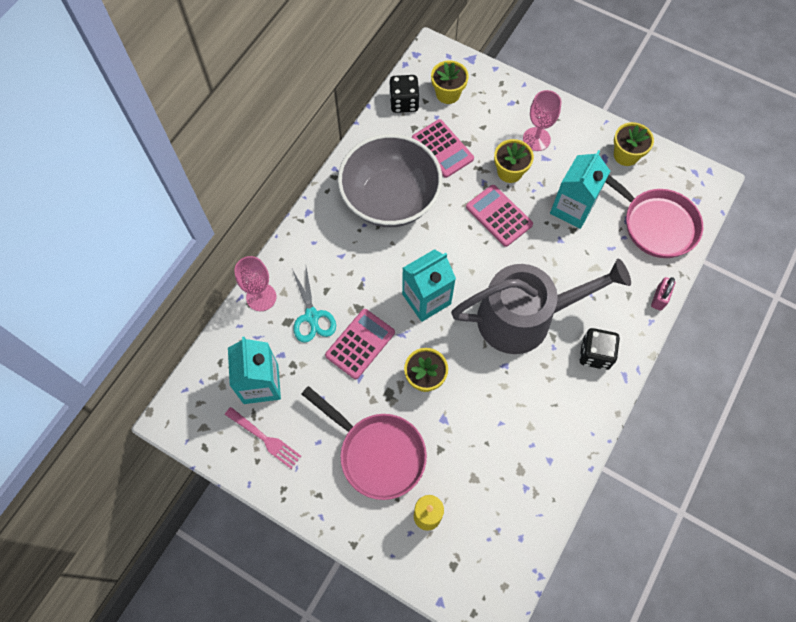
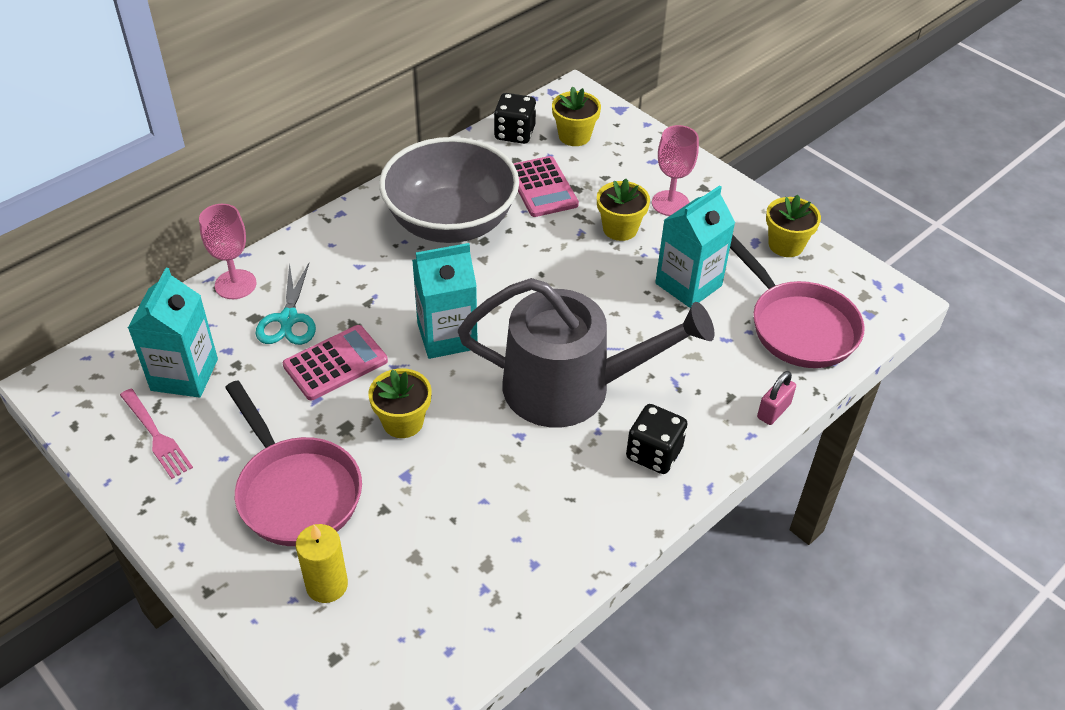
camera: 15 degrees right, 20 degrees down
pink calculator [466,185,533,247] -> none

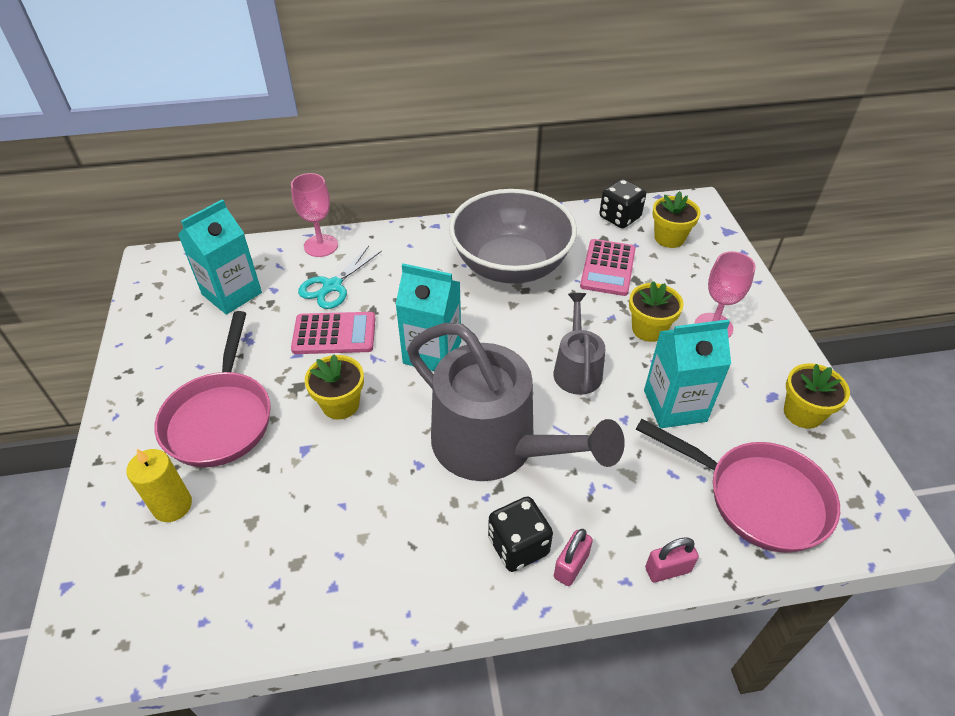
camera: 35 degrees right, 0 degrees up
pink fork [120,389,193,479] -> none
pink pan [730,235,865,368] -> pink pan turned 60 degrees counterclockwise [636,419,840,553]
none -> grey watering can [553,293,605,395]
none -> pink padlock [554,529,593,586]

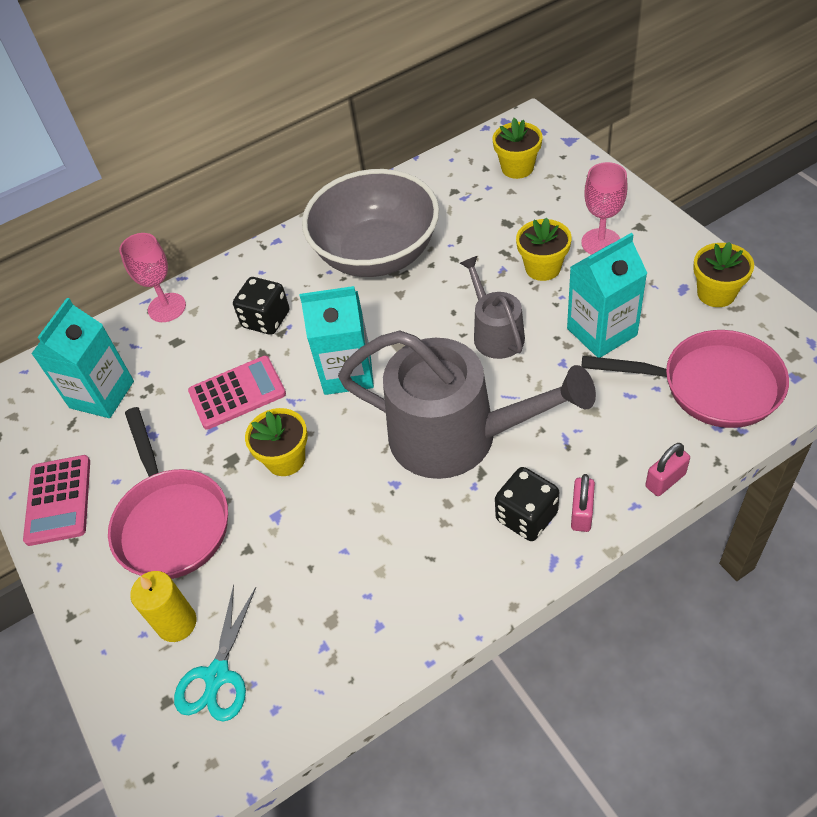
camera: 15 degrees left, 5 degrees up
turquoise scissors [298,246,382,309] -> turquoise scissors moved to [174,584,256,722]
pink calculator [580,239,636,296] -> pink calculator moved to [23,455,90,546]
black dice [599,179,646,228] -> black dice moved to [233,277,289,335]

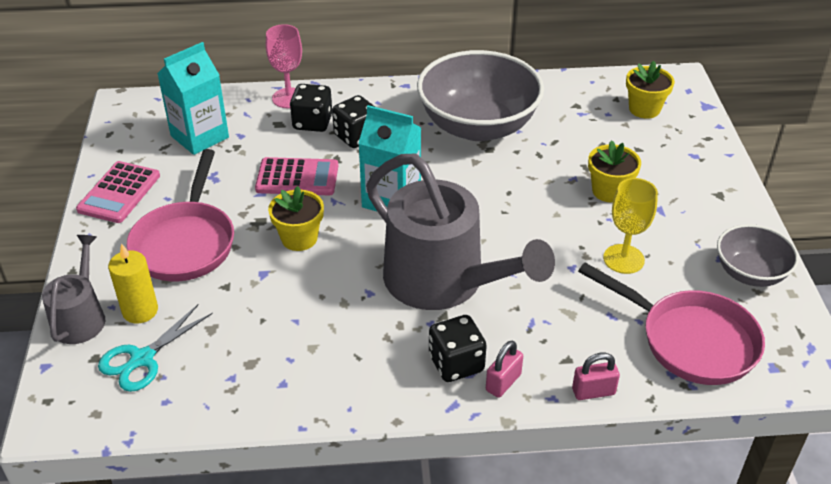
camera: 20 degrees right, 10 degrees down
grey watering can [460,256,525,359] -> grey watering can moved to [42,235,105,344]
turquoise carton [567,233,647,358] -> yellow goblet [603,178,658,274]
pink goblet [581,162,627,255] -> none
yellow flower pot [693,242,754,307] -> grey bowl [717,224,799,287]
none -> black dice [290,84,332,132]

